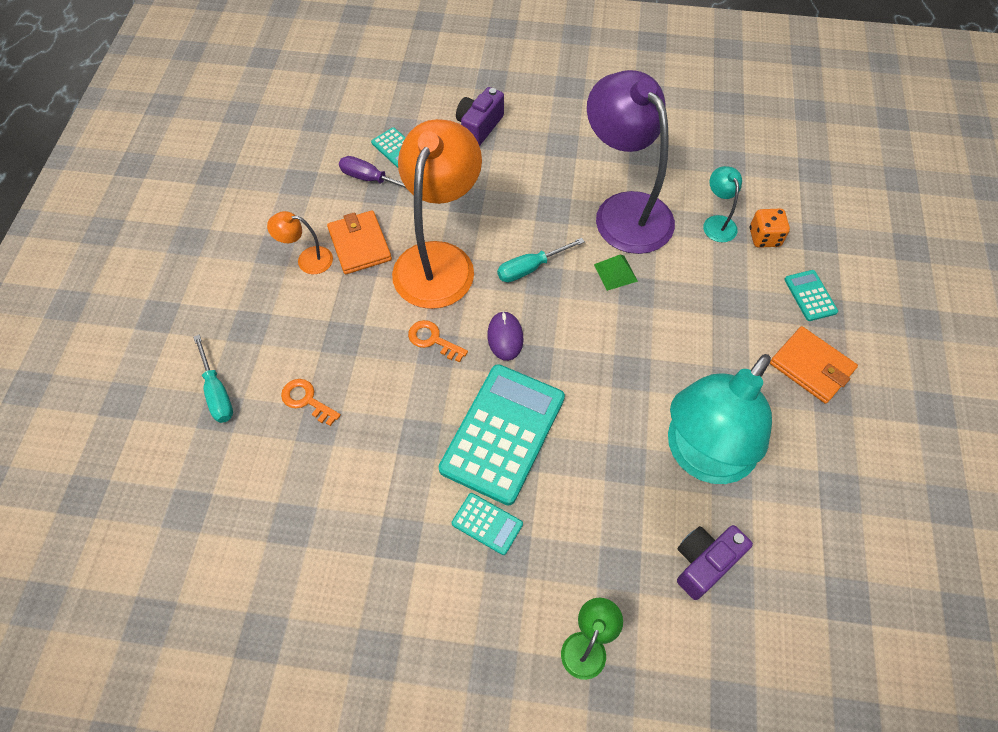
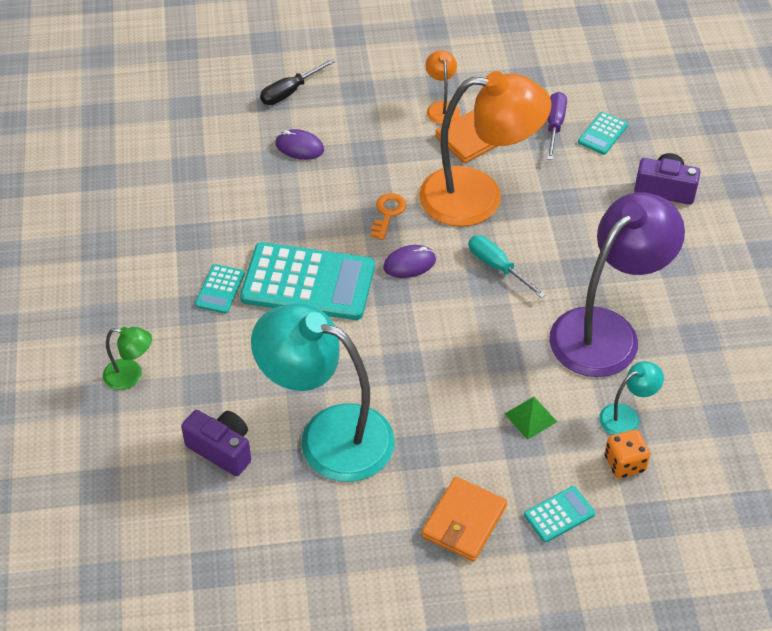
camera: 75 degrees right, 10 degrees down
turquoise screwdriver [193,335,233,423] -> black screwdriver [260,59,335,105]
orange key [281,379,341,426] -> purple mouse [275,129,324,160]
green pyramid [594,255,638,291] -> green pyramid moved to [505,397,557,440]

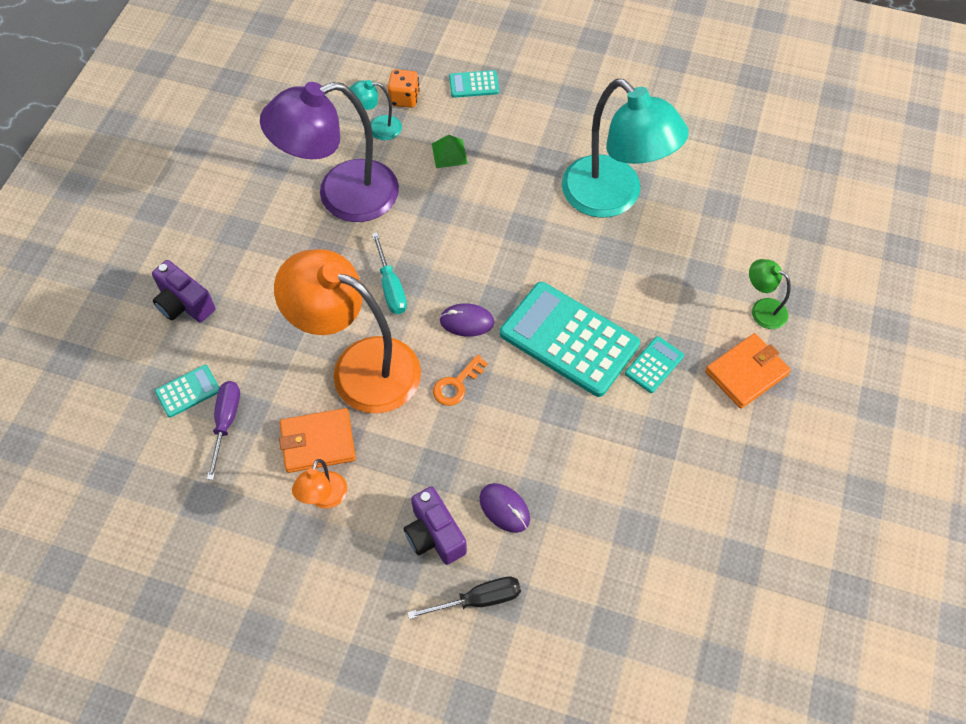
camera: 155 degrees left, 10 degrees up
purple camera [181,410,251,476] -> purple camera moved to [404,486,467,565]
orange wallet [422,477,507,562] -> orange wallet moved to [705,333,791,409]
purple screwdriver [547,92,567,160] -> purple screwdriver turned 150 degrees clockwise [207,381,240,480]

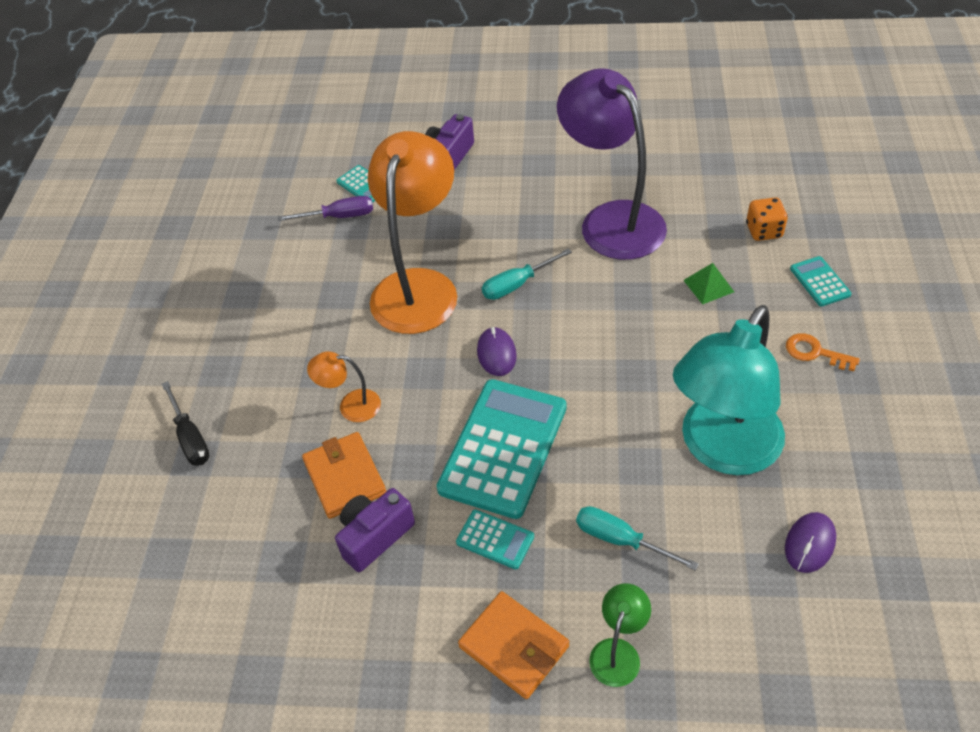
camera: 80 degrees right, 10 degrees down
orange wallet [279,408,356,473] -> orange wallet moved to [302,432,387,519]
orange lamp [292,459,347,509] -> orange lamp moved to [307,351,381,422]
turquoise lamp [349,80,402,140] -> none
purple camera [404,486,467,565] -> purple camera moved to [335,488,415,572]
orange key [433,354,488,406] -> orange key moved to [786,333,860,371]
purple mouse [480,483,530,533] -> purple mouse moved to [785,512,836,573]
none -> turquoise screwdriver [576,506,699,571]

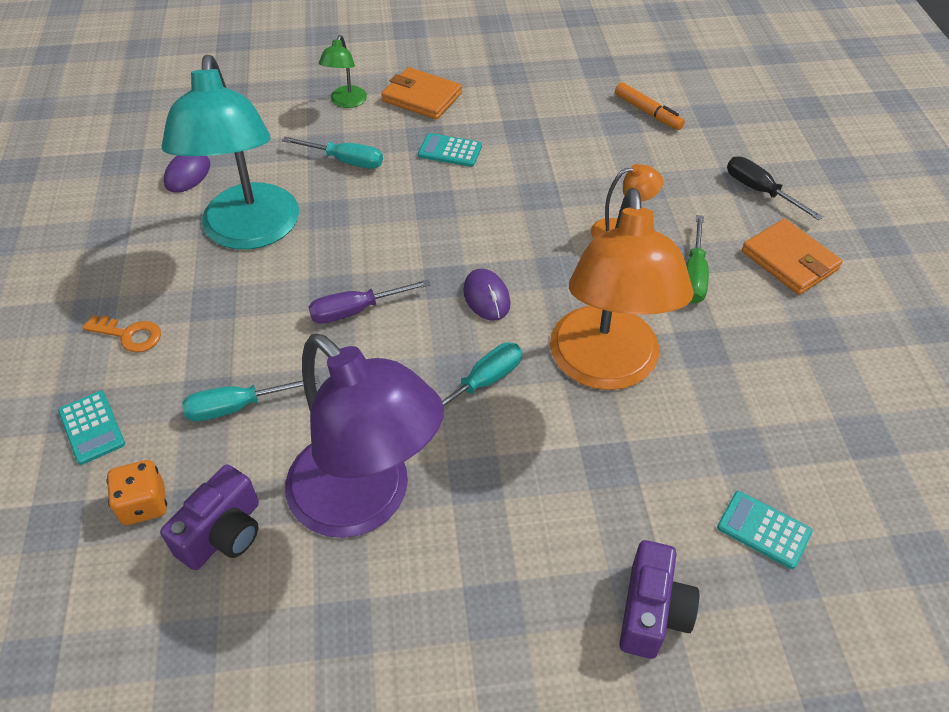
camera: 165 degrees right, 0 degrees up
purple screwdriver [278,196,373,221] -> purple screwdriver moved to [308,279,430,324]
orange wallet [302,432,387,519] -> orange wallet moved to [742,219,843,295]
purple camera [335,488,415,572] -> purple camera moved to [160,464,259,570]
turquoise calculator [437,379,567,519] -> none
turquoise lamp [673,305,785,475] -> turquoise lamp turned 150 degrees clockwise [161,55,299,250]
green pyramid [683,263,734,305] -> turquoise screwdriver [182,376,320,421]
none -> orange marker [615,82,685,130]
none -> green screwdriver [686,215,709,304]

